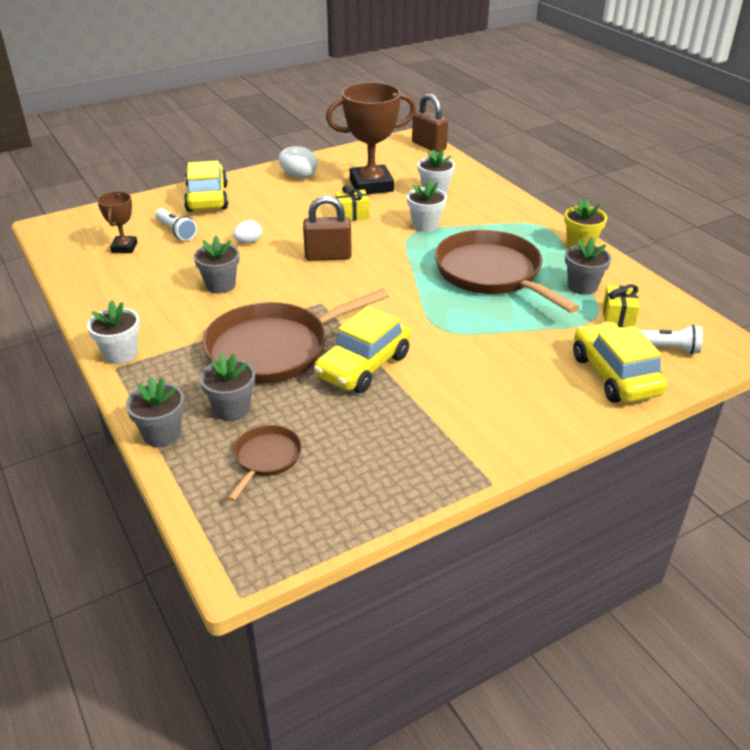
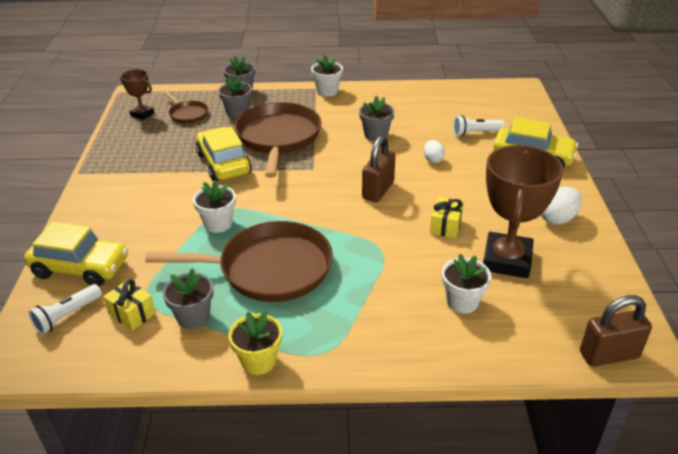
camera: 120 degrees right, 0 degrees up
brown trophy [97,191,137,253] -> brown trophy moved to [120,69,154,120]
white flower pot [407,180,447,232] -> white flower pot moved to [193,179,236,233]

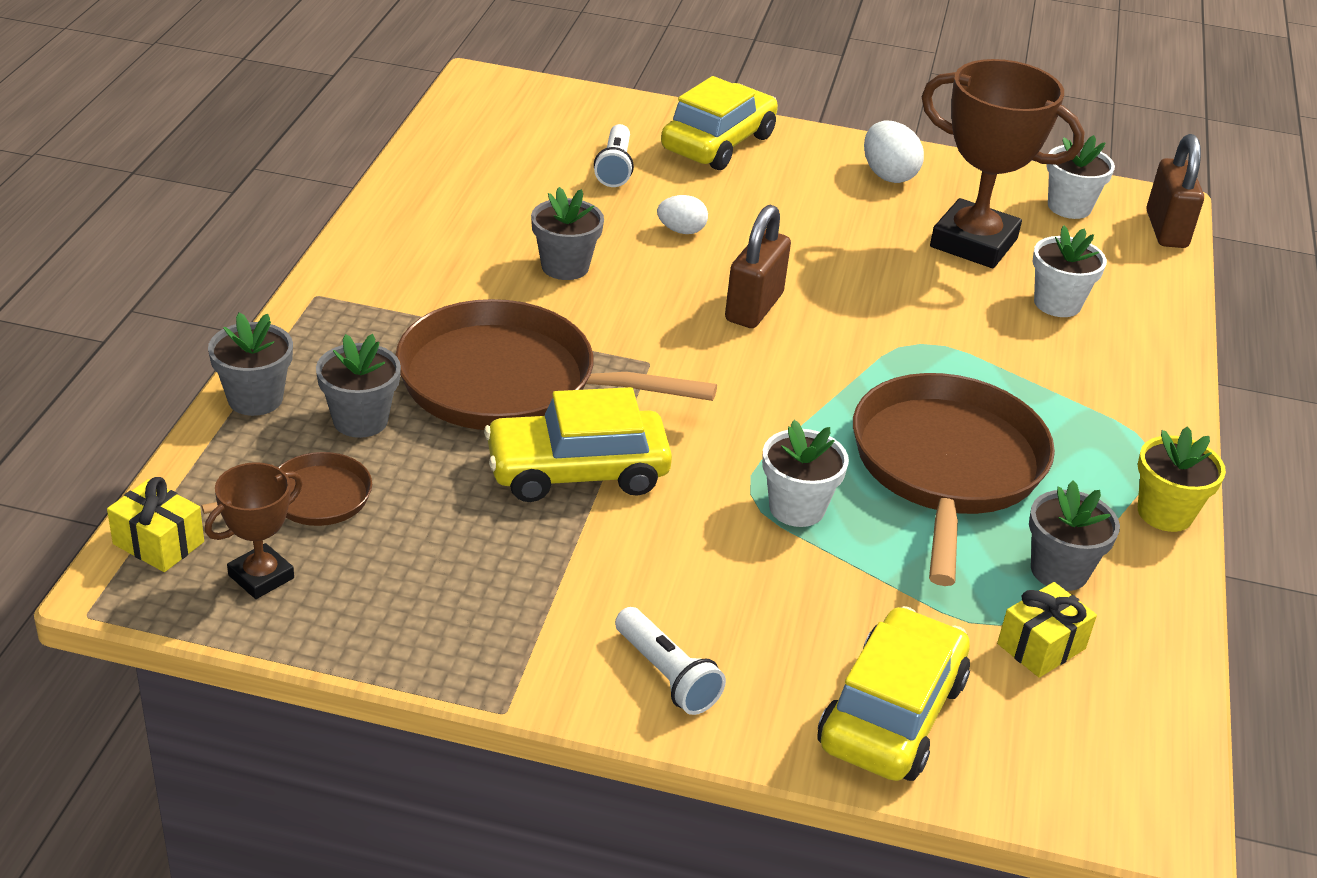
camera: 80 degrees left, 0 degrees up
white flashlight [29,284,102,335] -> white flashlight moved to [615,607,726,715]
white flower pot [311,55,343,97] -> white flower pot moved to [1047,135,1115,219]
brown padlock [362,136,395,202] -> brown padlock turned 75 degrees clockwise [725,205,791,328]
yellow gift [430,197,464,238] -> yellow gift moved to [107,477,204,572]

